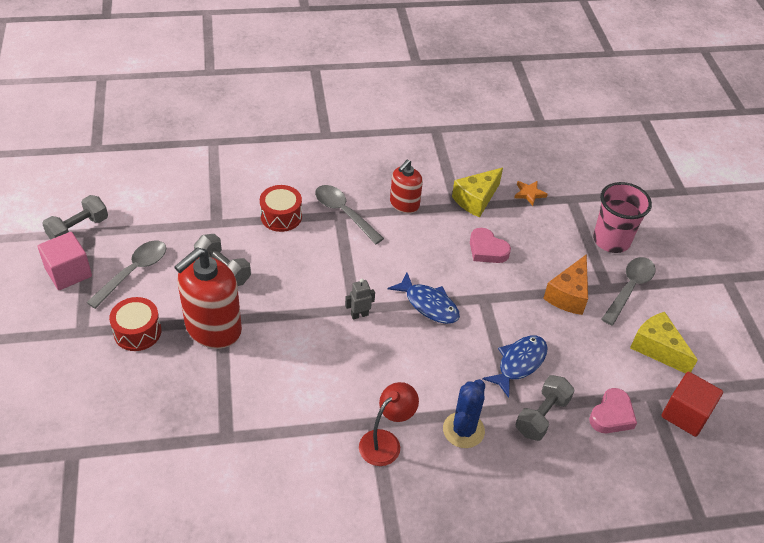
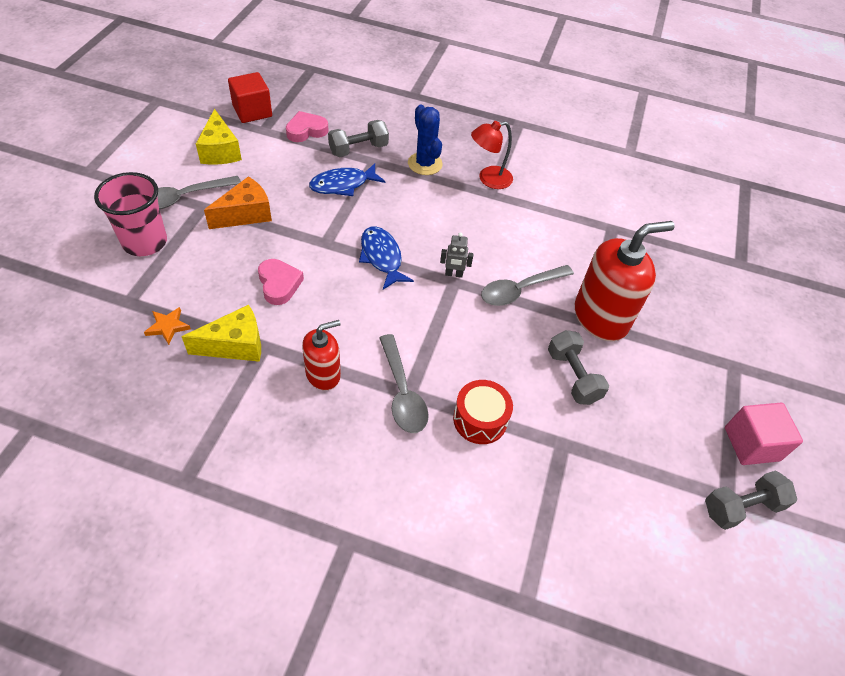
camera: 155 degrees left, 5 degrees up
grey spoon [86,240,166,309] -> grey spoon moved to [481,265,574,306]
red drum [109,297,161,351] -> none
blue cactus [443,379,485,448] -> blue cactus turned 75 degrees counterclockwise [408,104,443,175]

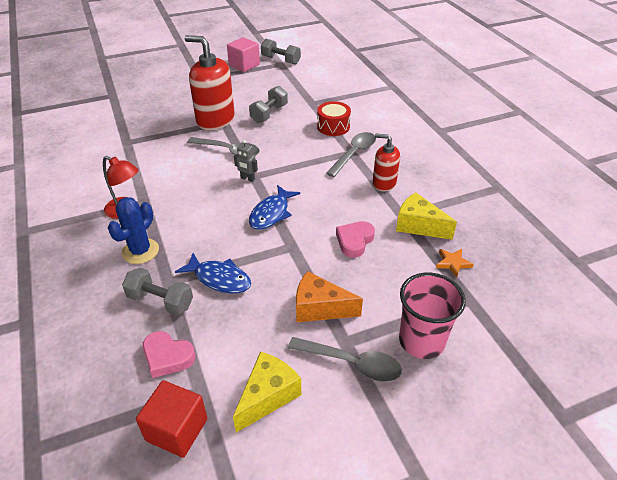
camera: 125 degrees left, 10 degrees down
grey robot [440,233,473,278] -> grey robot turned 150 degrees clockwise [234,140,258,182]

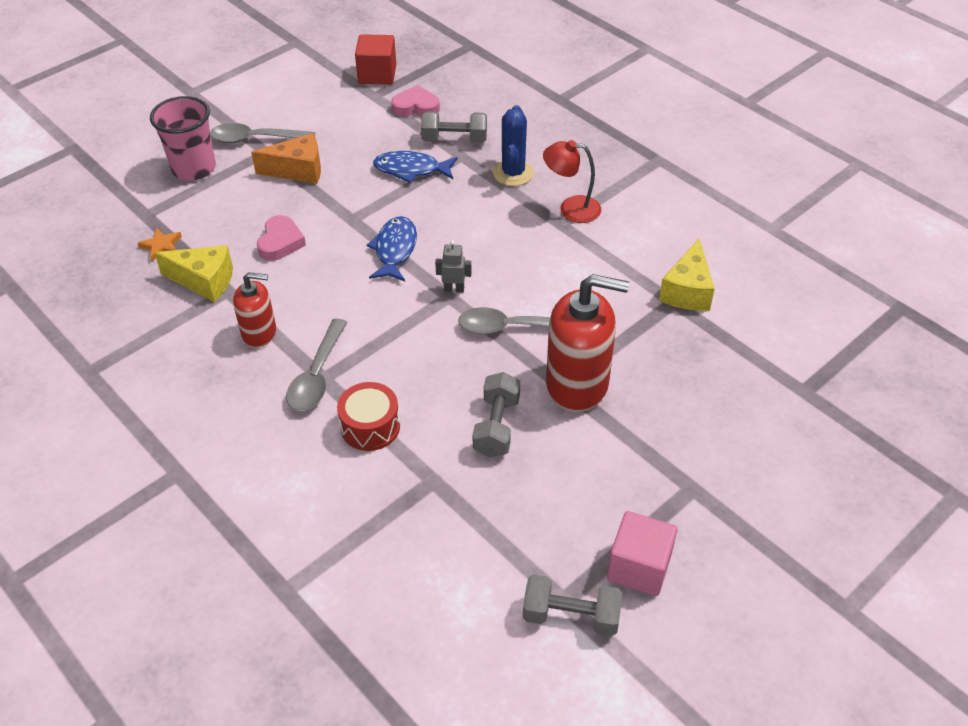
camera: 160 degrees right, 5 degrees up
yellow cheese [233,352,301,433] -> yellow cheese moved to [659,239,715,311]

